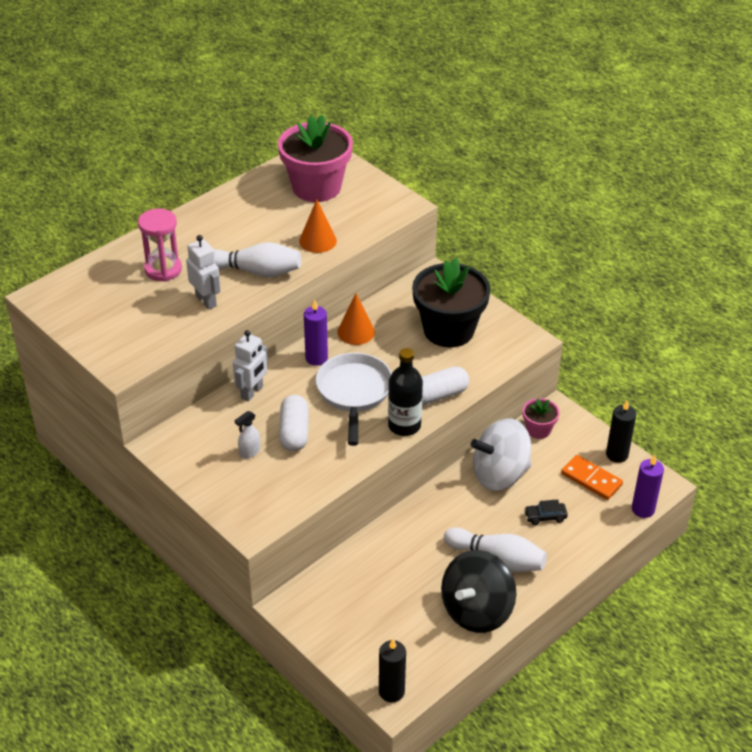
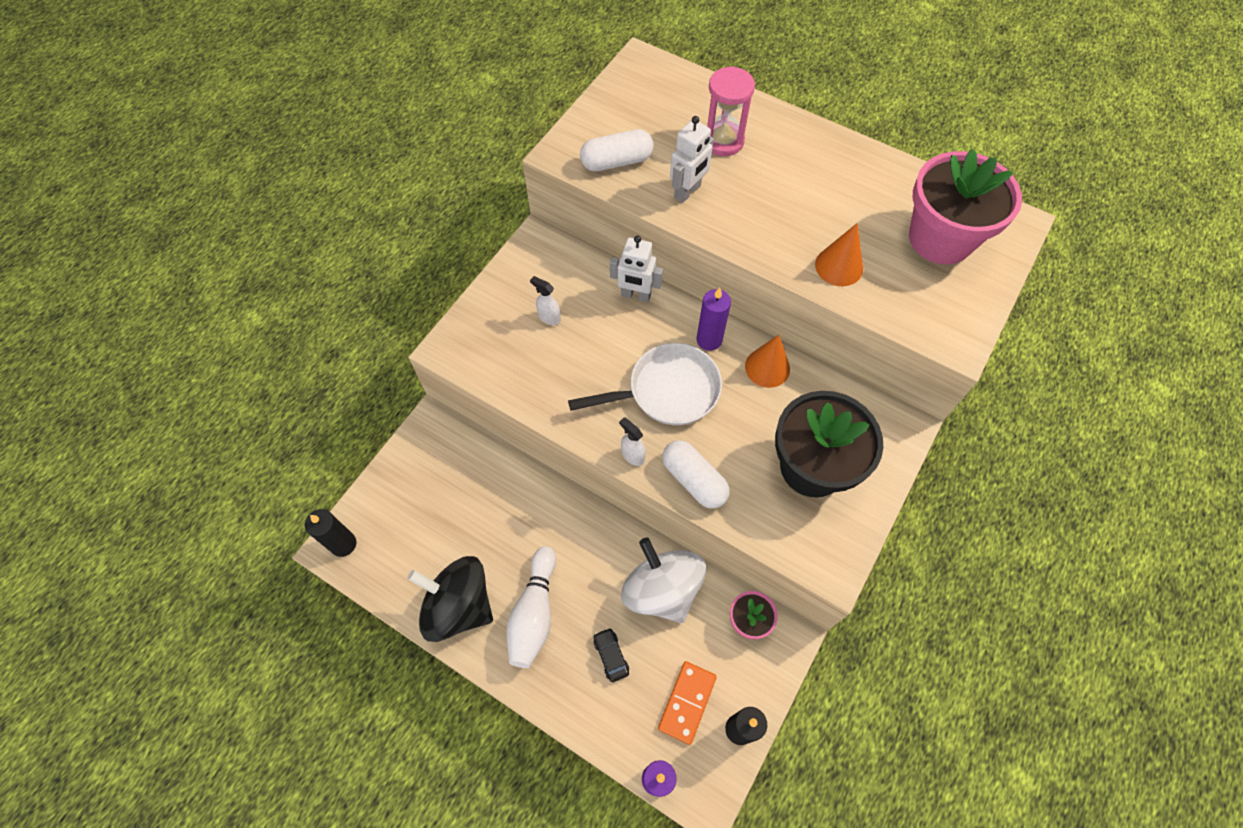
camera: 75 degrees right, 20 degrees up
white bowling pin [214,242,301,277] -> none
white capsule [279,395,309,451] -> white capsule moved to [580,129,654,172]
black bottle [388,348,423,436] -> white spray bottle [619,417,646,466]

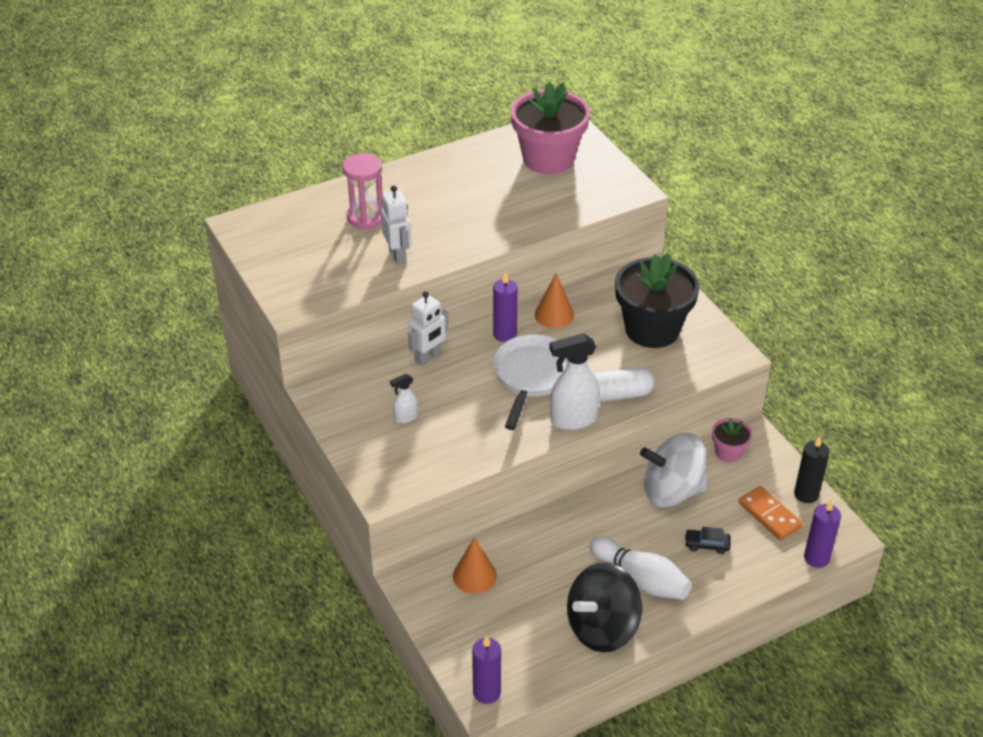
camera: 60 degrees left, 20 degrees down
black candle [305,509,356,557] -> purple candle [472,636,501,704]
white capsule [580,129,654,172] -> none
white spray bottle [619,417,646,466] -> white spray bottle [549,333,600,430], size x1.94
orange cone [815,223,863,286] -> orange cone moved to [453,537,497,594]

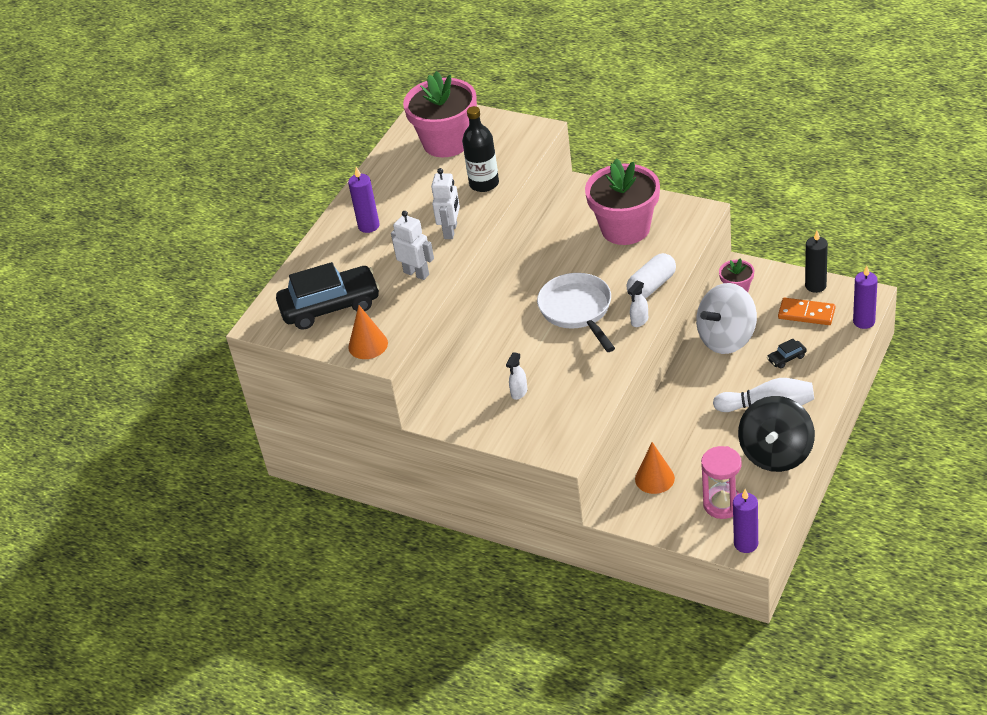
camera: 30 degrees left, 0 degrees up
pink hourglass [343,153,383,230] -> pink hourglass moved to [701,446,742,519]
white robot [408,291,449,366] -> white robot moved to [431,168,460,239]
purple candle [493,272,518,342] -> purple candle moved to [348,167,380,233]
orange cone [535,273,574,328] -> orange cone moved to [348,305,388,359]
white spray bottle [549,333,600,430] -> white spray bottle [628,281,648,327], size x0.52
black flower pot [615,253,699,348] -> pink flower pot [585,159,660,245]
none -> black car [276,262,380,330]
none -> black bottle [462,106,499,192]

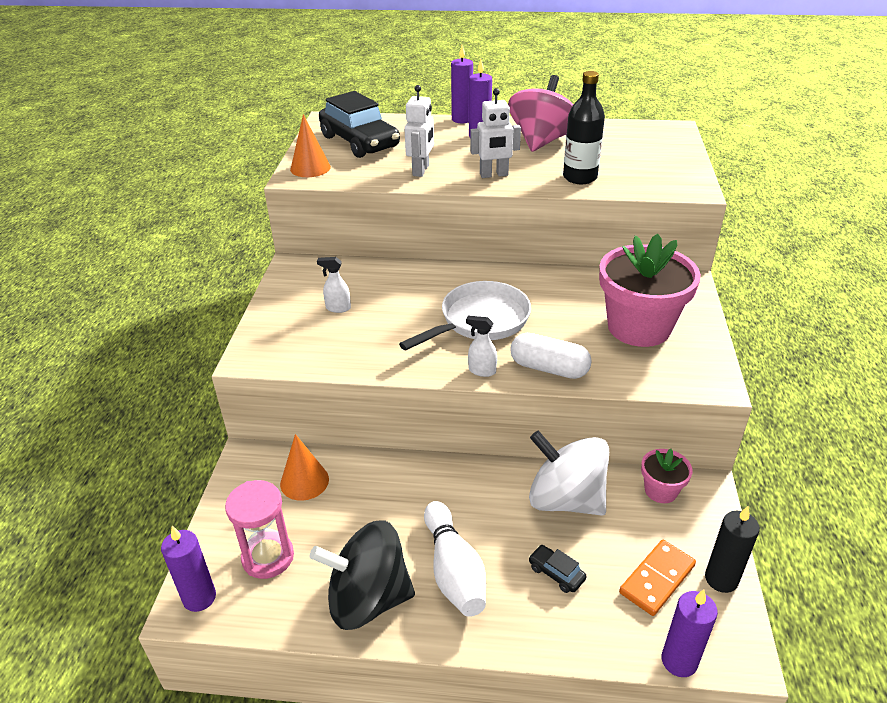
camera: 65 degrees right, 5 degrees down
pink flower pot [403,71,477,157] -> none
orange domino [778,298,835,325] -> orange domino turned 45 degrees clockwise [619,540,696,616]
none -> purple candle [451,45,473,123]
none -> pink spinning top [508,75,573,152]

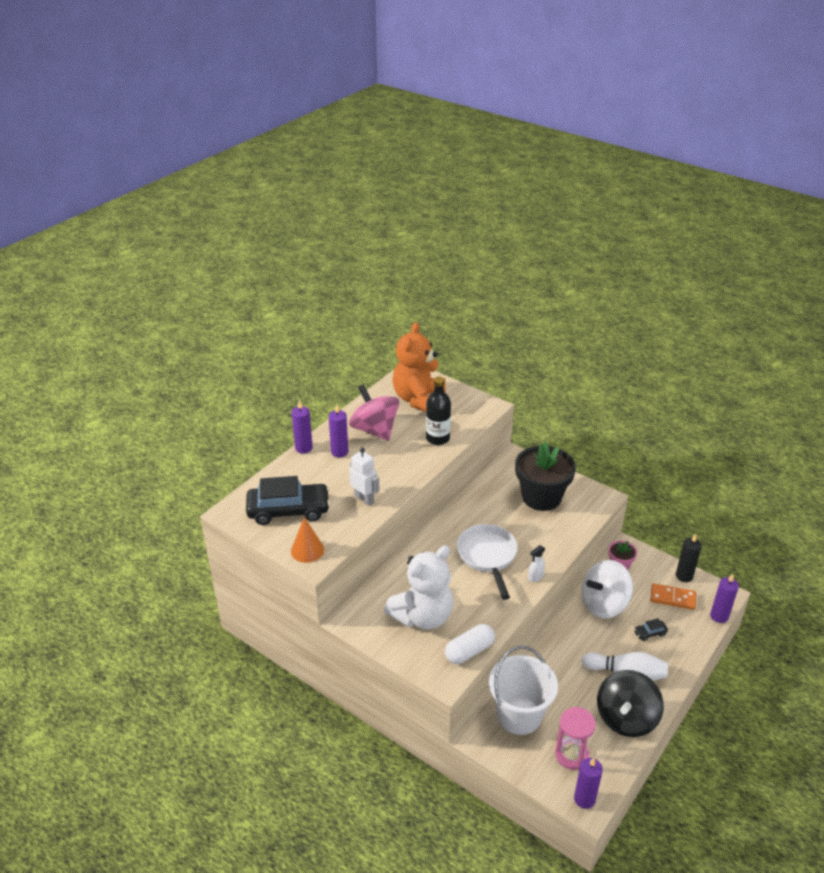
camera: 60 degrees left, 0 degrees up
orange cone [280,434,329,501] -> white bucket [489,646,558,735]
white spray bottle [317,257,351,313] -> white teddy bear [384,546,453,629]
white robot [470,88,521,178] -> none
white capsule [510,333,592,379] -> white capsule moved to [445,624,495,664]
pink flower pot [599,234,701,347] -> black flower pot [515,441,576,511]
orange domino [619,540,696,616] -> orange domino turned 60 degrees counterclockwise [651,584,696,610]
none -> orange teddy bear [392,322,445,412]

